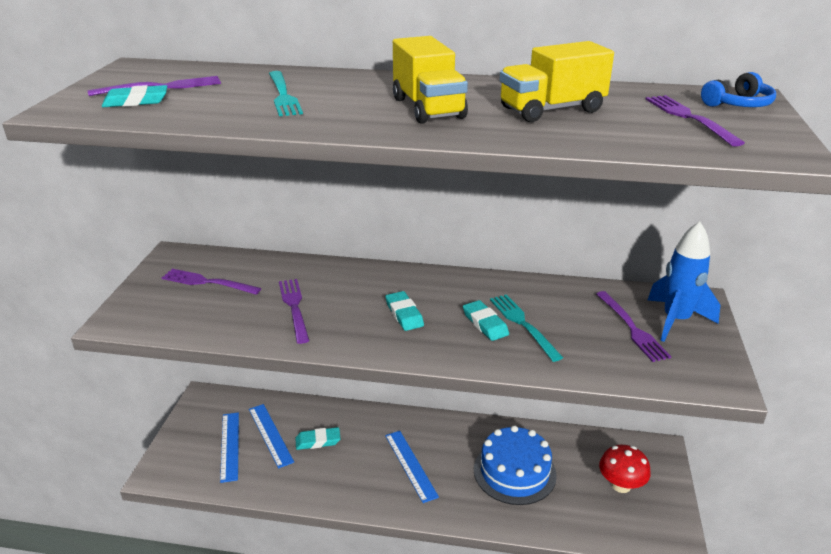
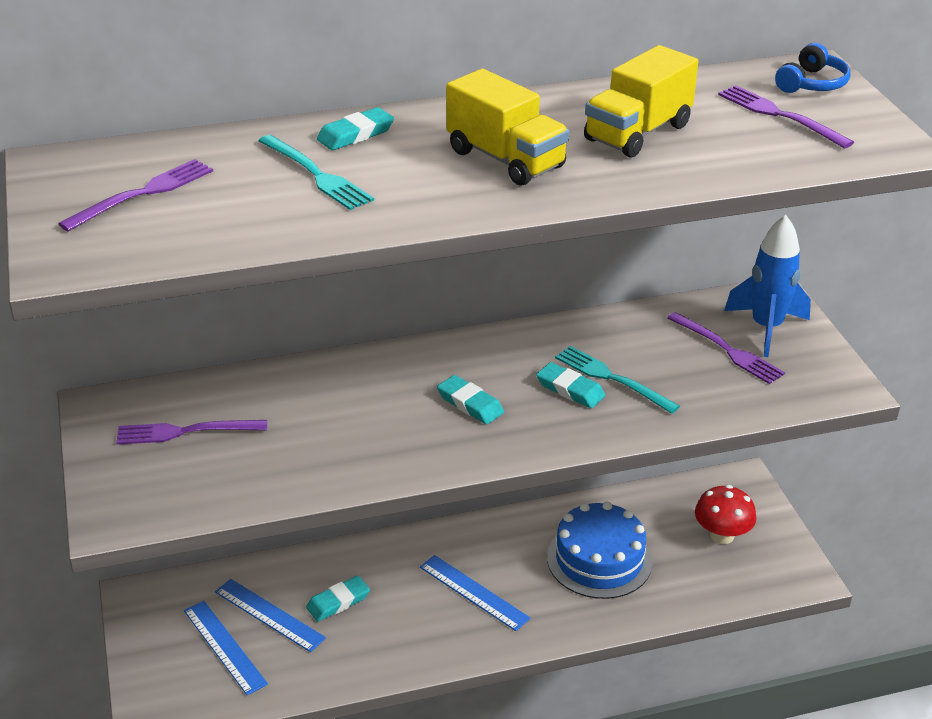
camera: 25 degrees left, 5 degrees up
turquoise eraser [102,85,167,107] -> turquoise eraser moved to [317,107,394,150]
purple fork [279,279,309,344] -> none

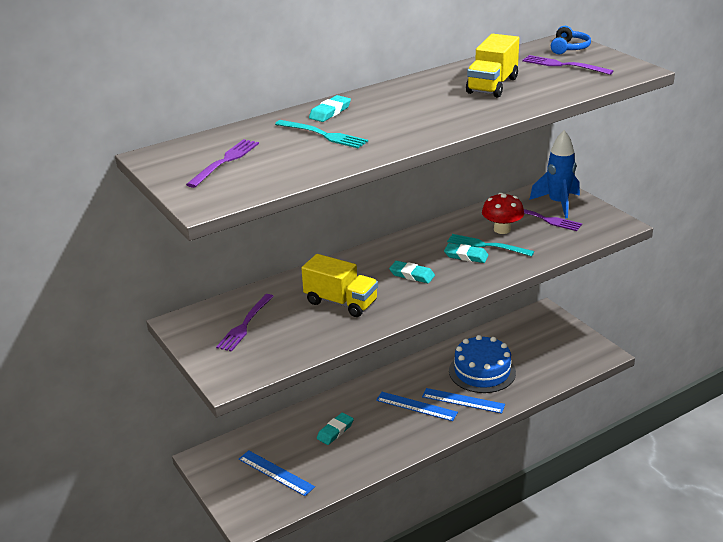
camera: 15 degrees left, 5 degrees down
purple fork [116,420,267,445] -> purple fork turned 45 degrees counterclockwise [216,294,274,352]
blue ruler [215,579,326,652] -> blue ruler moved to [422,388,505,414]
yellow truck [446,69,569,186] -> yellow truck moved to [301,254,378,317]
red mushroom [695,485,756,544] -> red mushroom moved to [482,193,524,234]

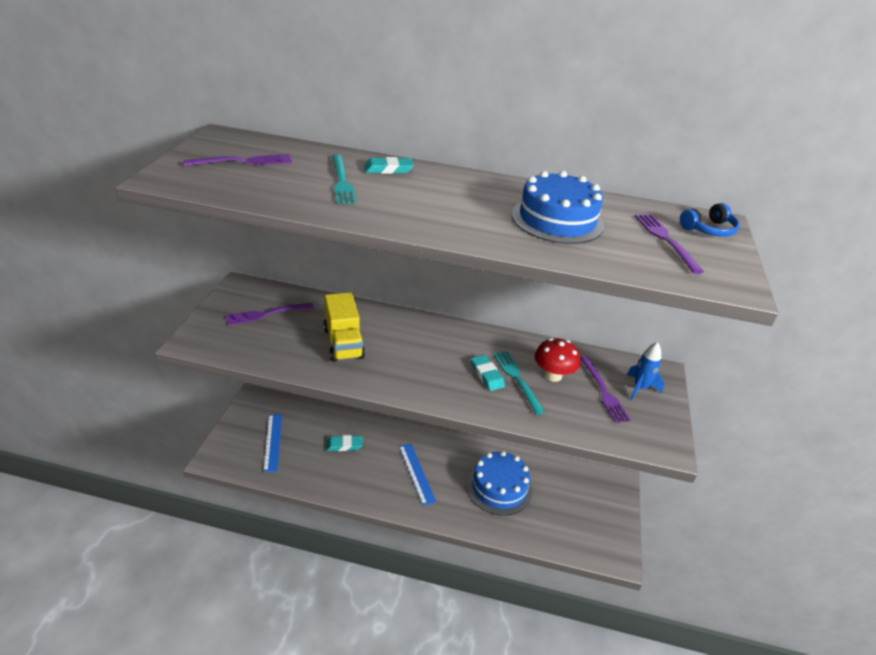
camera: 40 degrees right, 5 degrees up
turquoise eraser [389,261,435,283] -> none
blue ruler [422,388,505,414] -> none
yellow truck [466,34,519,98] -> blue cake [512,171,604,244]
blue rocket [529,130,580,218] -> blue rocket [627,342,664,400], size x0.66

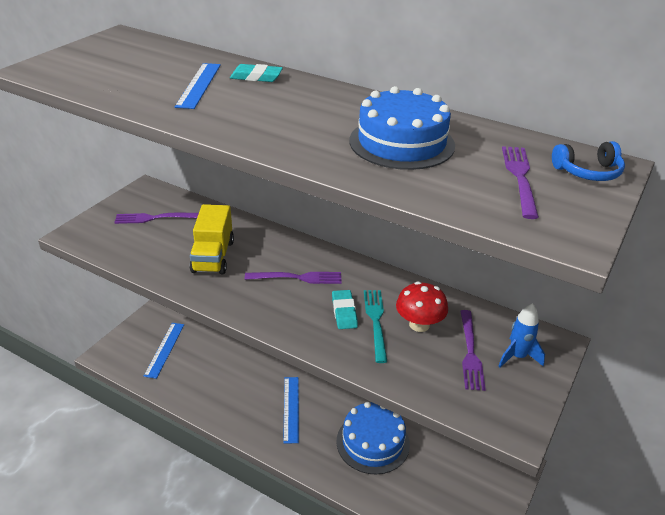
camera: 20 degrees right, 0 degrees up
purple fork [184,154,292,166] -> purple fork moved to [245,272,342,284]
turquoise eraser [326,435,363,451] -> none
turquoise fork [332,154,357,204] -> blue ruler [175,63,221,109]

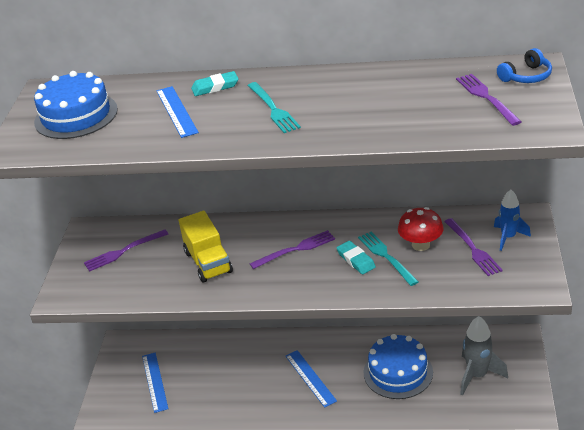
camera: 20 degrees left, 0 degrees up
blue cake [349,86,455,170] -> blue cake moved to [34,71,118,139]
none -> turquoise fork [248,82,301,133]
none -> grey rocket [460,316,508,395]

